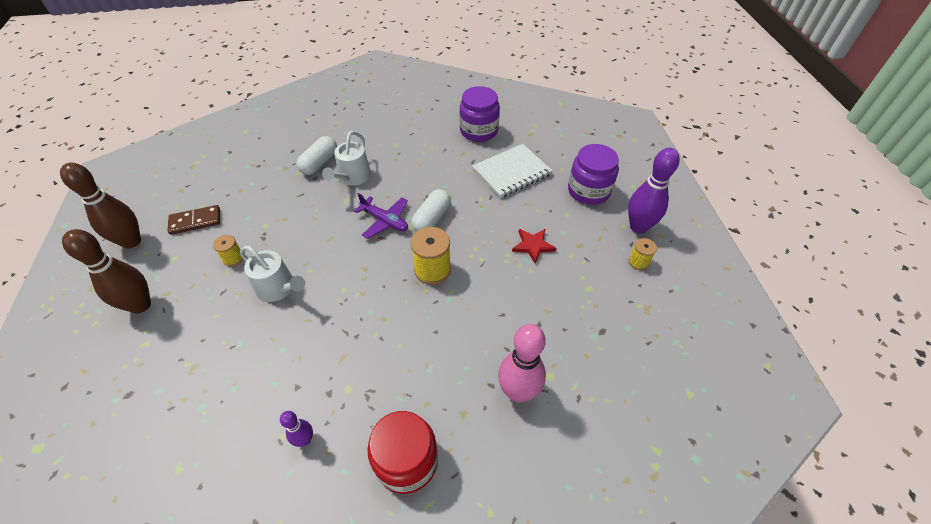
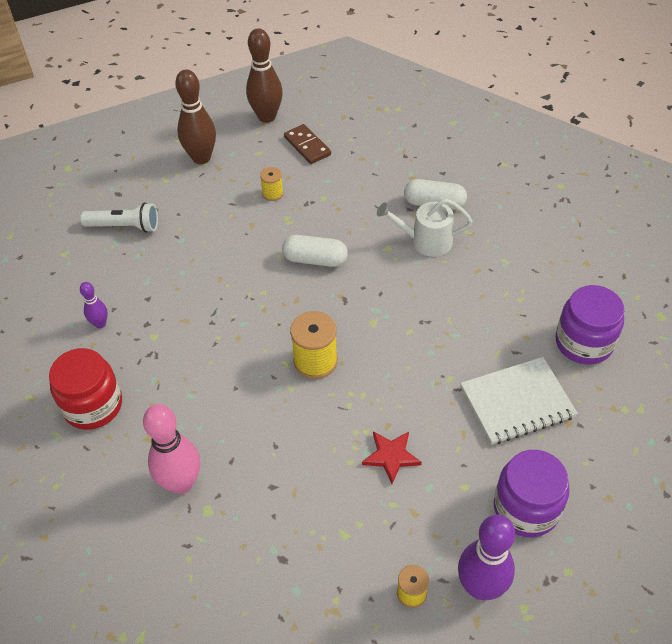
camera: 75 degrees right, 0 degrees up
white watering can [240,246,305,302] -> none
purple plane [354,193,408,239] -> none
white capsule [411,189,451,232] -> white capsule moved to [282,235,348,267]
white notebook [472,144,552,198] -> white notebook turned 60 degrees counterclockwise [460,357,578,445]
none -> white flashlight [80,203,158,233]

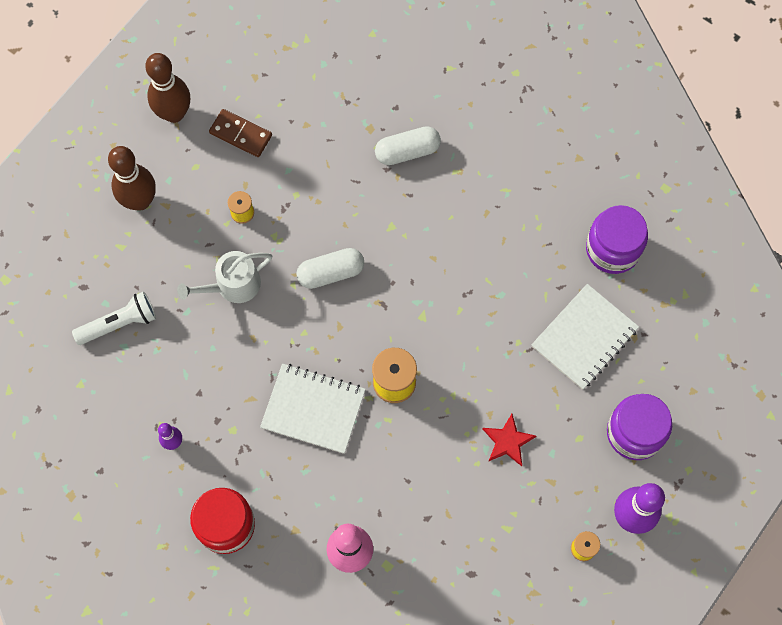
camera: 30 degrees left, 20 degrees up
white watering can [377,199,472,257] -> white watering can moved to [177,251,272,303]
none -> white notebook [260,364,366,454]

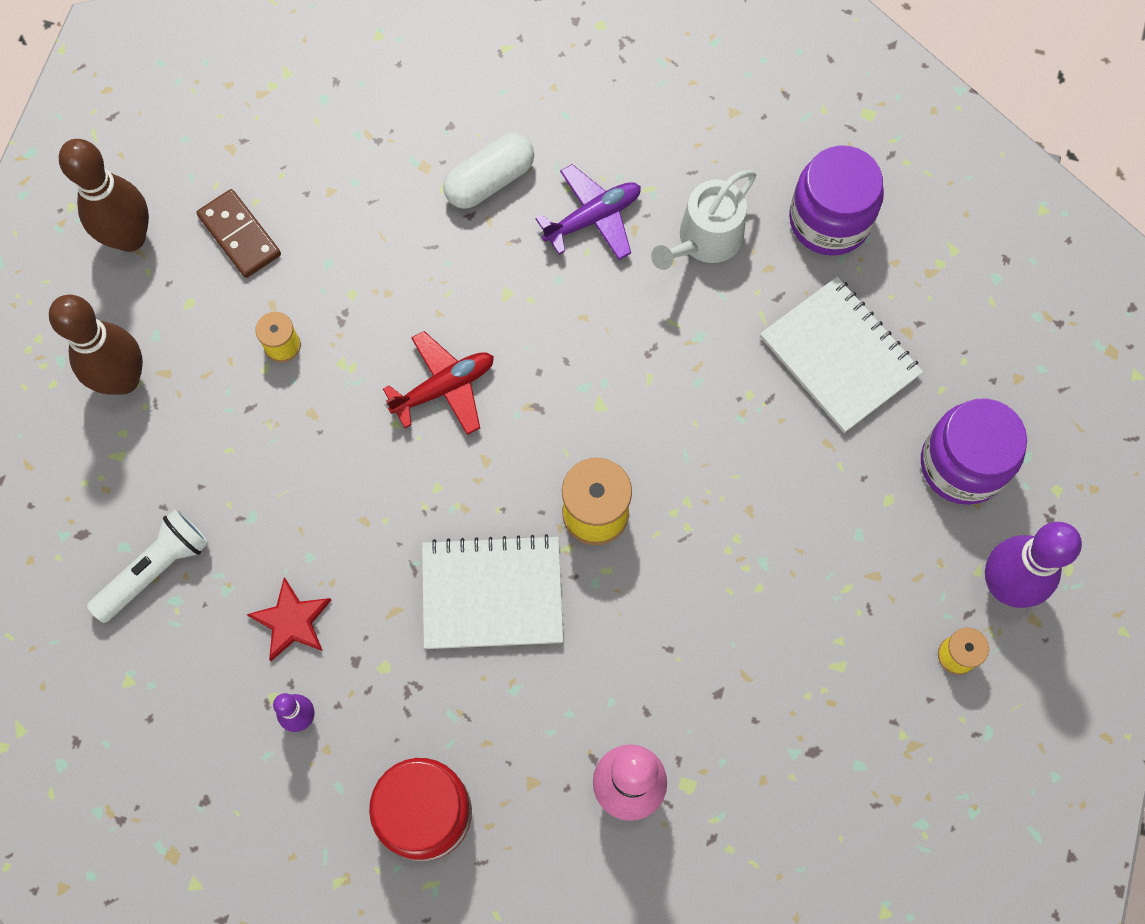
camera: 20 degrees left, 0 degrees up
white watering can [177,251,272,303] -> white watering can moved to [651,170,756,270]
brown domino [209,109,272,157] -> brown domino turned 45 degrees clockwise [197,189,281,278]
white capsule [296,248,364,289] -> red plane [383,331,494,435]
red star [483,414,536,466] -> red star moved to [247,577,331,661]
white notebook [531,284,639,390] -> white notebook turned 60 degrees counterclockwise [760,277,923,433]
none -> purple plane [536,164,641,260]

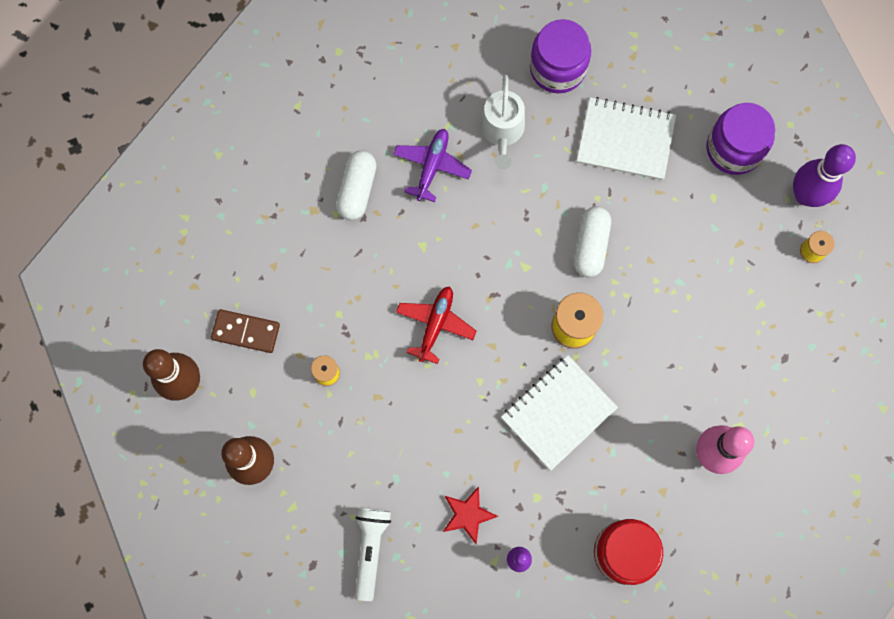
camera: 40 degrees left, 5 degrees up
none -> white capsule [574,206,611,277]

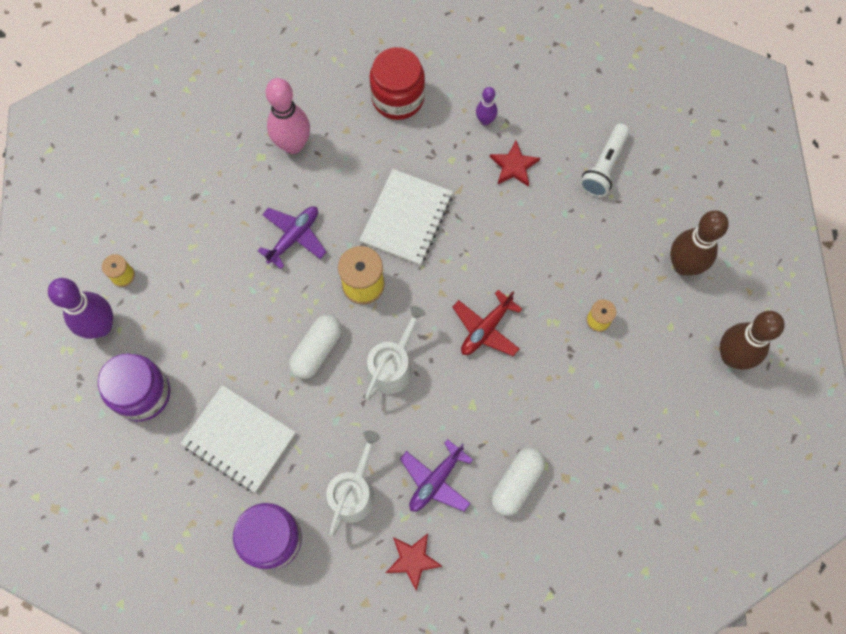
camera: 160 degrees left, 5 degrees down
brown domino [211,309,280,353] -> none
white notebook [501,355,618,470] -> white notebook turned 45 degrees counterclockwise [359,169,453,265]
none -> purple plane [258,206,326,269]
none -> white watering can [365,306,426,400]
none -> red star [386,534,443,591]

